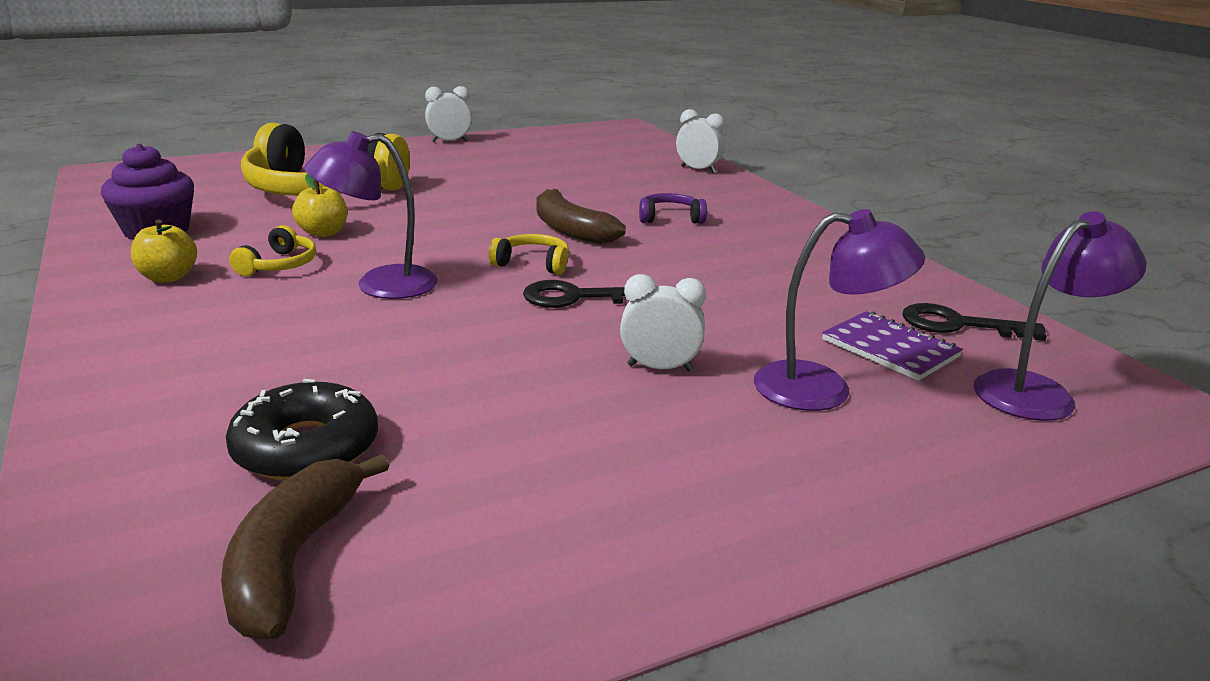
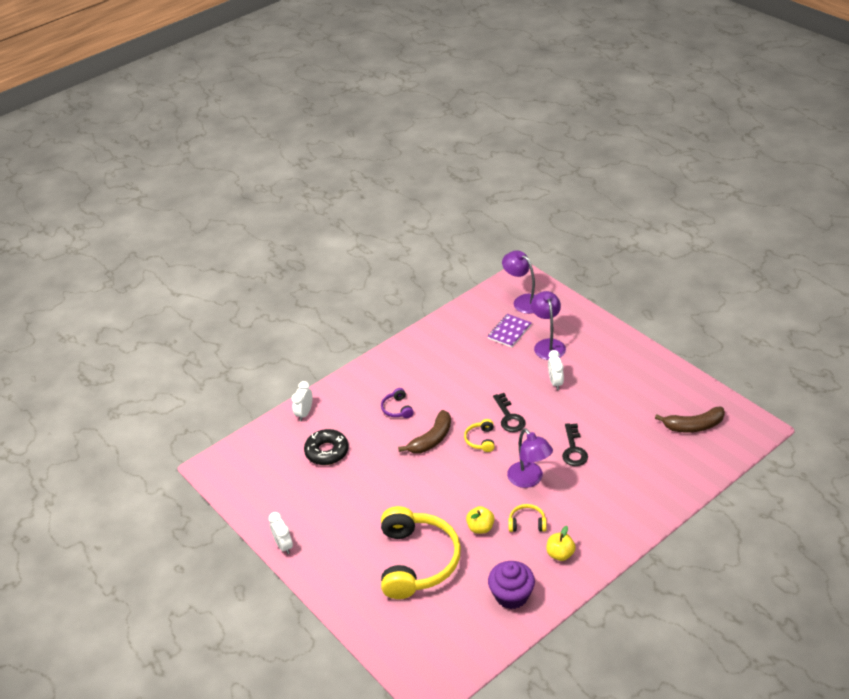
camera: 100 degrees left, 15 degrees up
black donut [226,379,378,481] -> black donut moved to [304,429,349,465]
black key [902,303,1047,341] -> black key moved to [562,423,588,466]

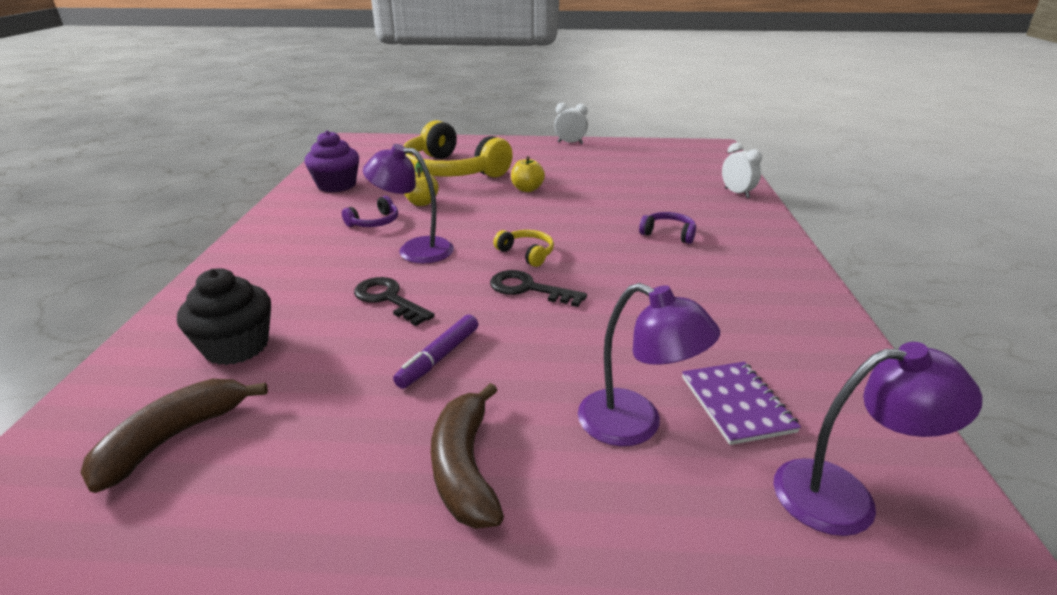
camera: 130 degrees right, 10 degrees down
black donut [304,429,349,465] -> none
brown banana [398,410,451,454] -> brown banana moved to [431,383,504,529]
yellow headphones [508,504,547,532] -> purple headphones [342,196,398,227]
yellow apple [546,526,576,561] -> yellow apple moved to [511,156,545,192]
white clock [548,350,564,390] -> none
none -> black cupcake [177,268,271,365]
none -> purple marker [393,314,478,389]

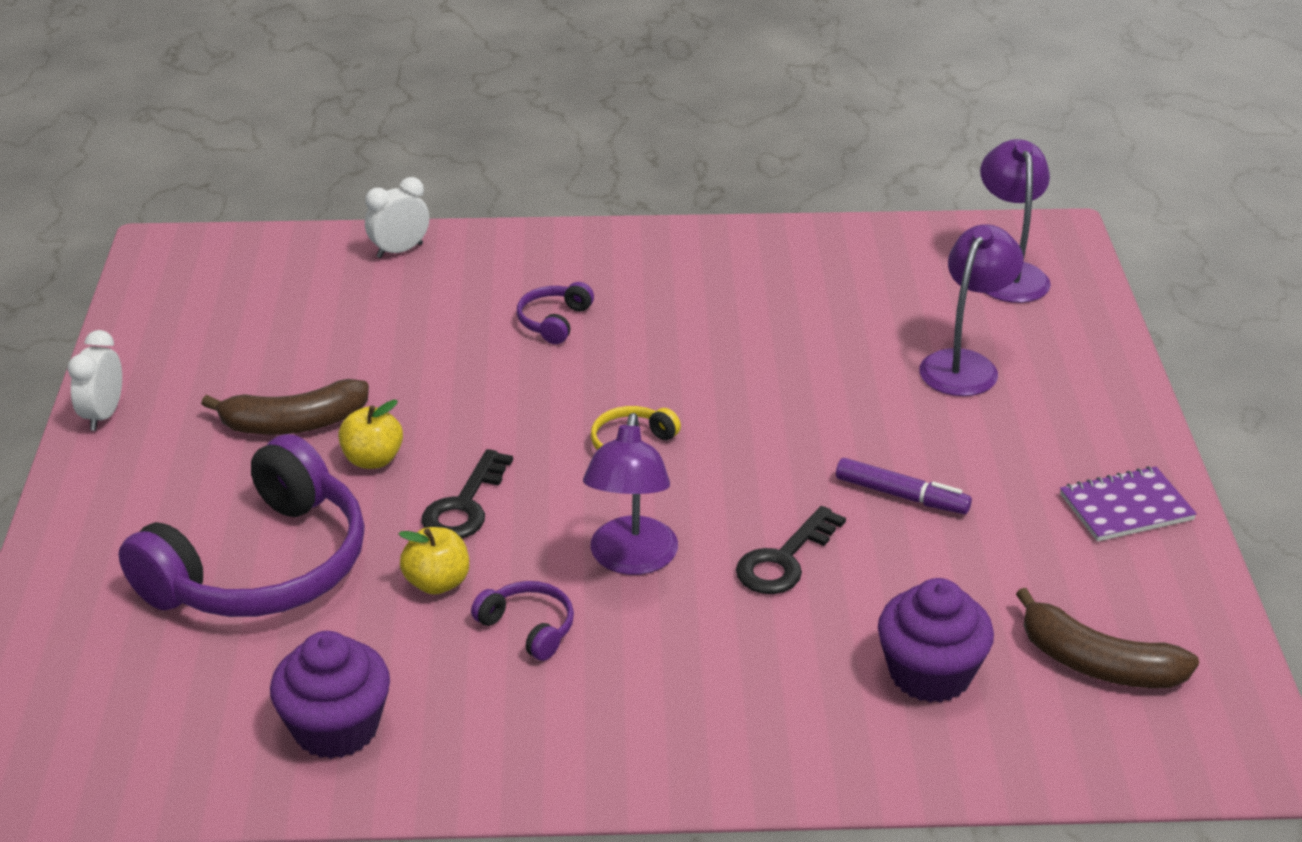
camera: 95 degrees left, 5 degrees up
black cupcake [177,268,271,365] -> purple cupcake [878,578,994,703]
yellow headphones [403,120,513,178] -> purple headphones [119,434,365,617]
brown banana [431,383,504,529] -> brown banana moved to [201,379,369,435]
black key [490,270,587,307] -> black key moved to [422,449,513,538]
purple notebook [682,362,801,445] -> purple notebook moved to [1060,466,1197,542]

